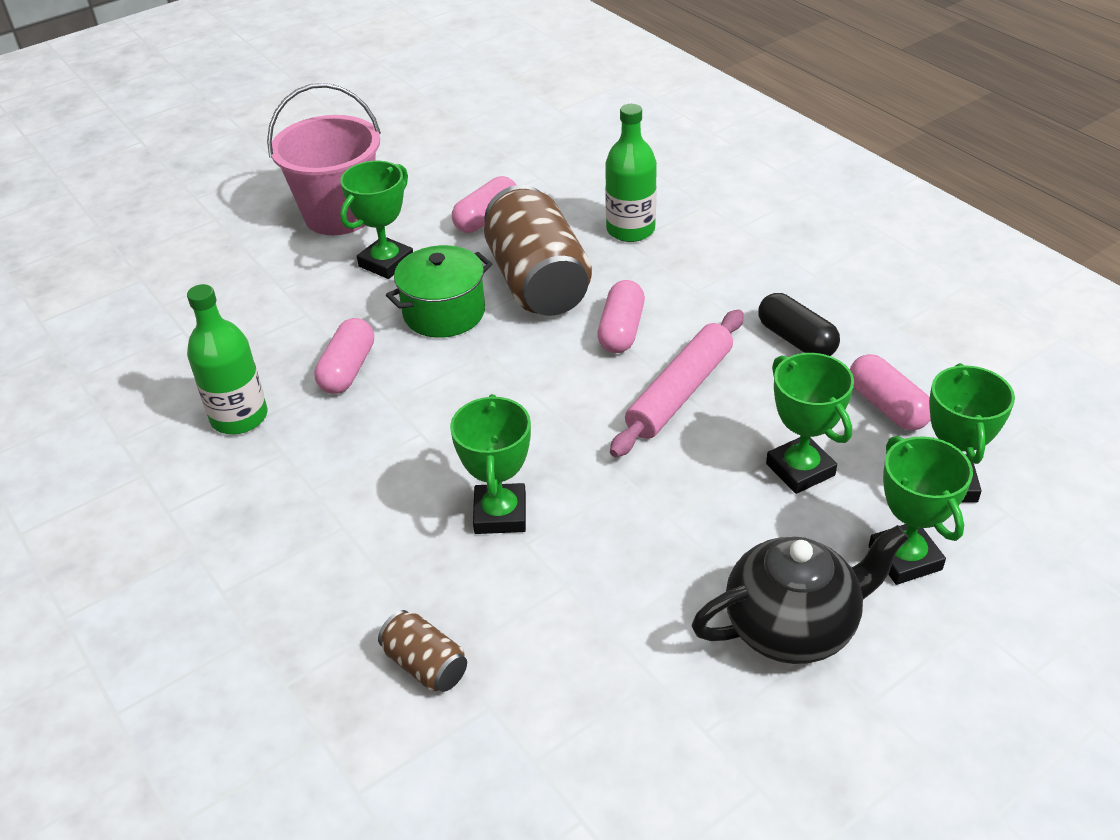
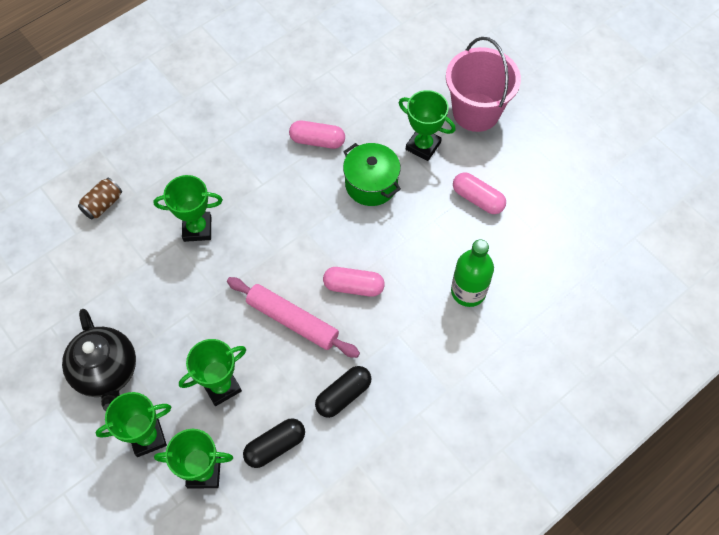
camera: 85 degrees right, 20 degrees up
green bottle [187,284,268,434] -> none
brown can [484,185,592,316] -> none
pink capsule [850,354,931,430] -> black capsule [243,418,305,468]

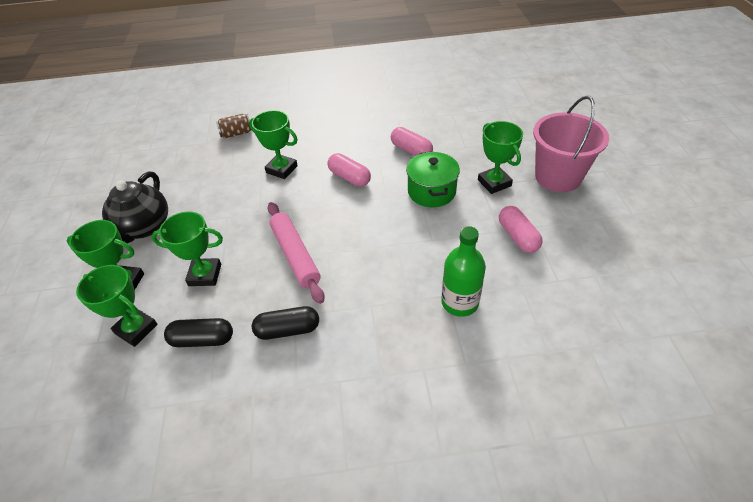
camera: 35 degrees right, 15 degrees down
pink capsule [323,267,385,297] -> pink capsule moved to [328,153,371,187]

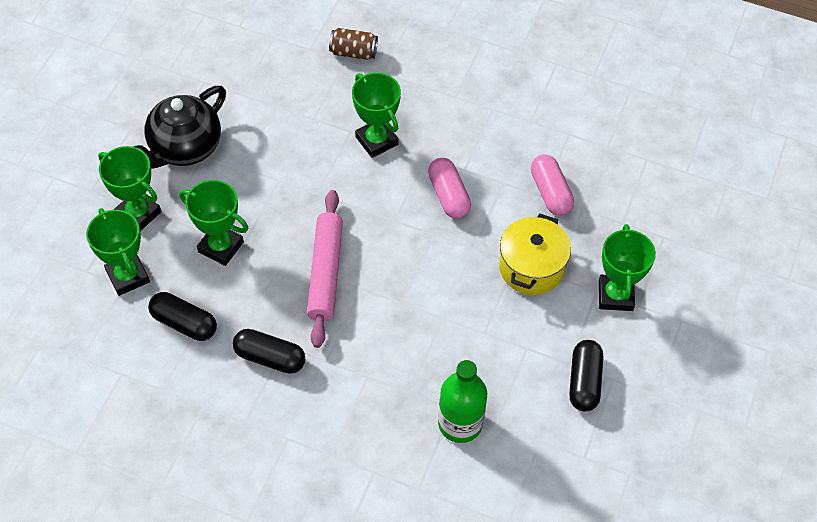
camera: 25 degrees right, 10 degrees up
green pot [406,152,460,207] -> yellow pot [499,214,571,295]
pink capsule [499,206,543,253] -> black capsule [569,340,603,411]
pink bucket [533,95,609,192] -> none

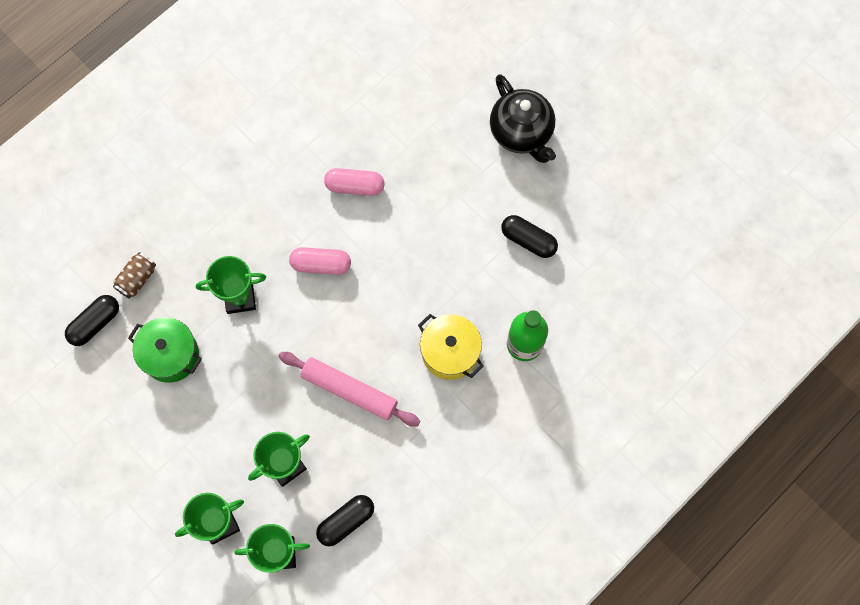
camera: 65 degrees left, 15 degrees up
black teapot [134,86,226,169] -> black teapot moved to [490,74,556,163]
black capsule [233,329,305,374] -> black capsule moved to [65,295,119,346]
yellow pot [499,214,571,295] -> yellow pot moved to [418,314,484,380]
green trophy [599,224,656,311] -> none
none -> green pot [128,317,202,383]

